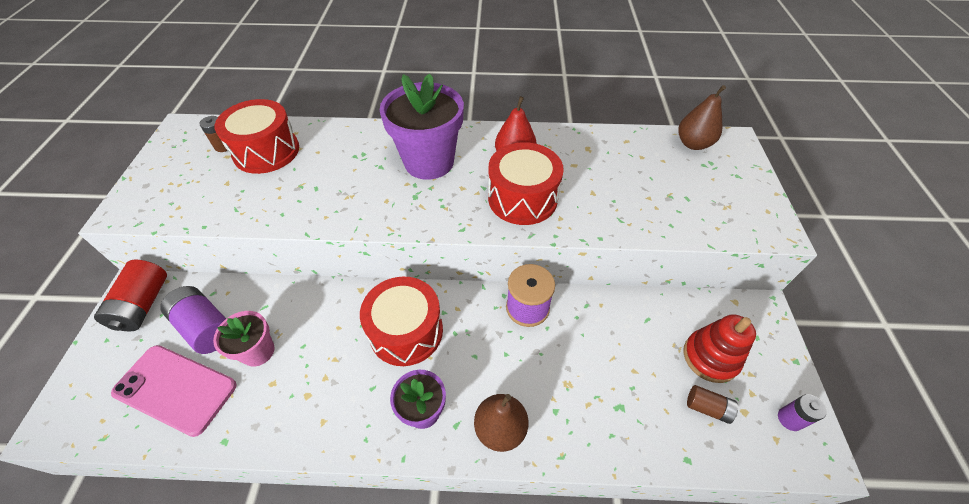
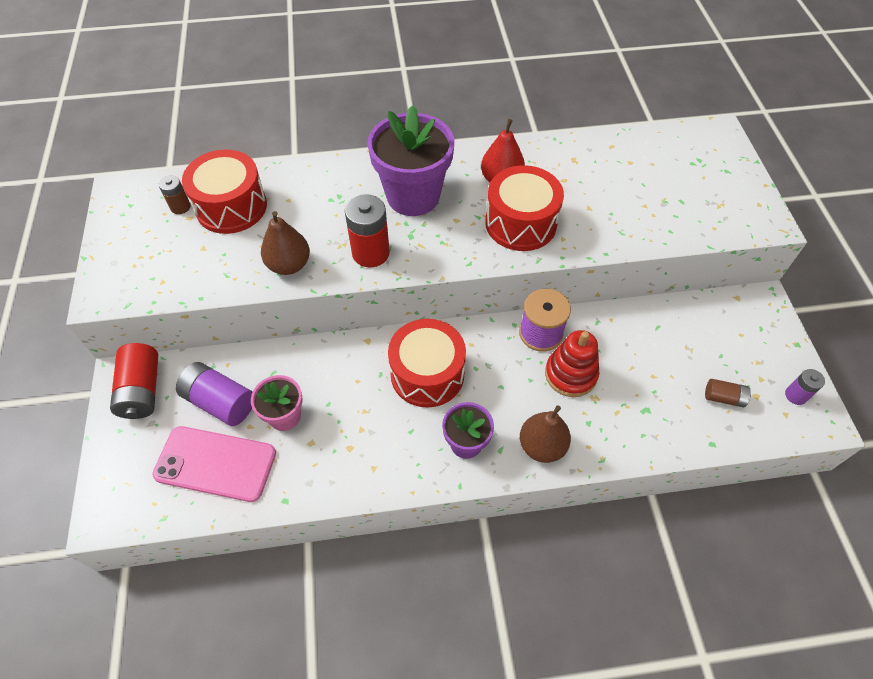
camera: 10 degrees left, 5 degrees up
brown pear [679,85,726,150] -> brown pear moved to [261,211,310,275]
red stacking toy [683,314,756,383] -> red stacking toy moved to [545,330,599,397]
none -> red battery [345,194,390,268]

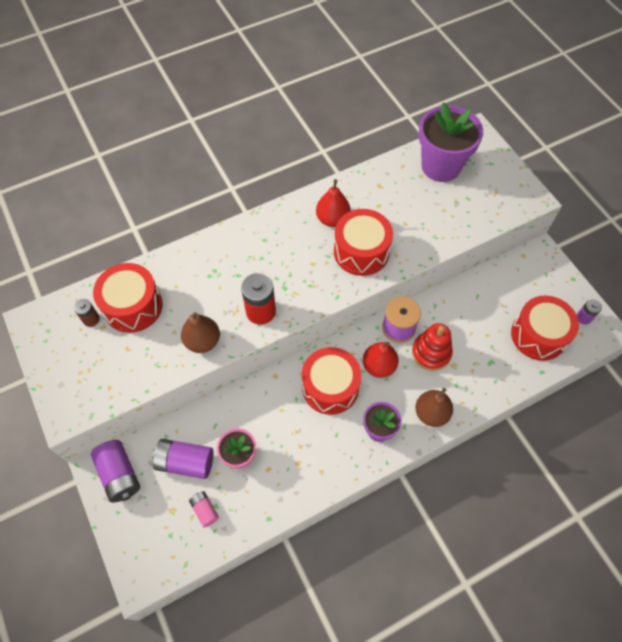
camera: 20 degrees left, 5 degrees up
red battery [110,343,158,419] -> purple battery [91,440,140,503]
pink phone [152,426,276,502] -> pink battery [189,491,219,528]
purple flower pot [367,105,454,216] -> purple flower pot moved to [419,102,483,182]
brown battery [705,379,751,407] -> red drum [511,296,579,361]
none -> red pear [363,342,399,378]

